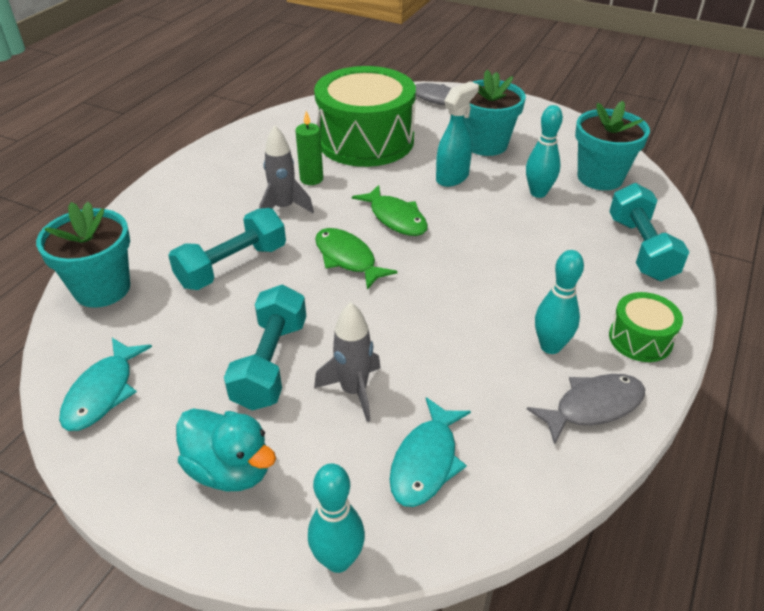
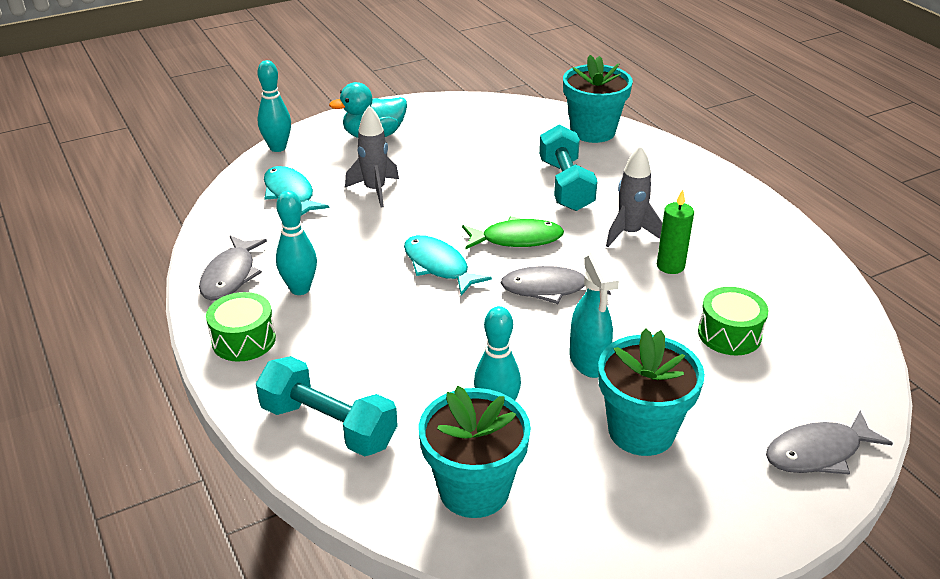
camera: 125 degrees right, 5 degrees down
turquoise fish [59,338,152,431] -> turquoise fish moved to [404,235,492,296]
turquoise dumbbell [224,284,306,410] -> none
green drum [314,66,416,167] -> green drum [698,287,768,355], size x0.46
green fish [352,185,428,236] -> grey fish [501,266,611,304]

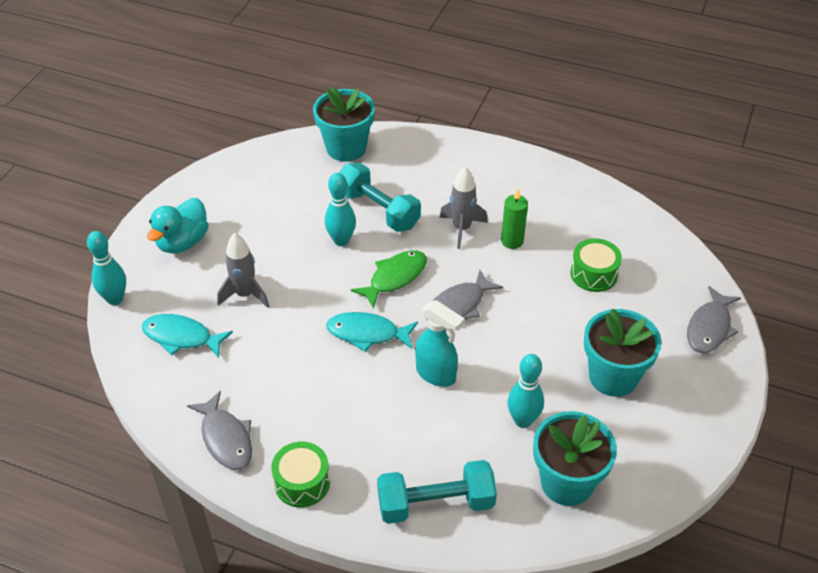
camera: 40 degrees left, 10 degrees up
turquoise bowling pin [276,191,317,295] -> turquoise bowling pin moved to [325,173,356,246]
turquoise spray bottle [569,251,619,378] -> turquoise spray bottle moved to [415,300,465,387]

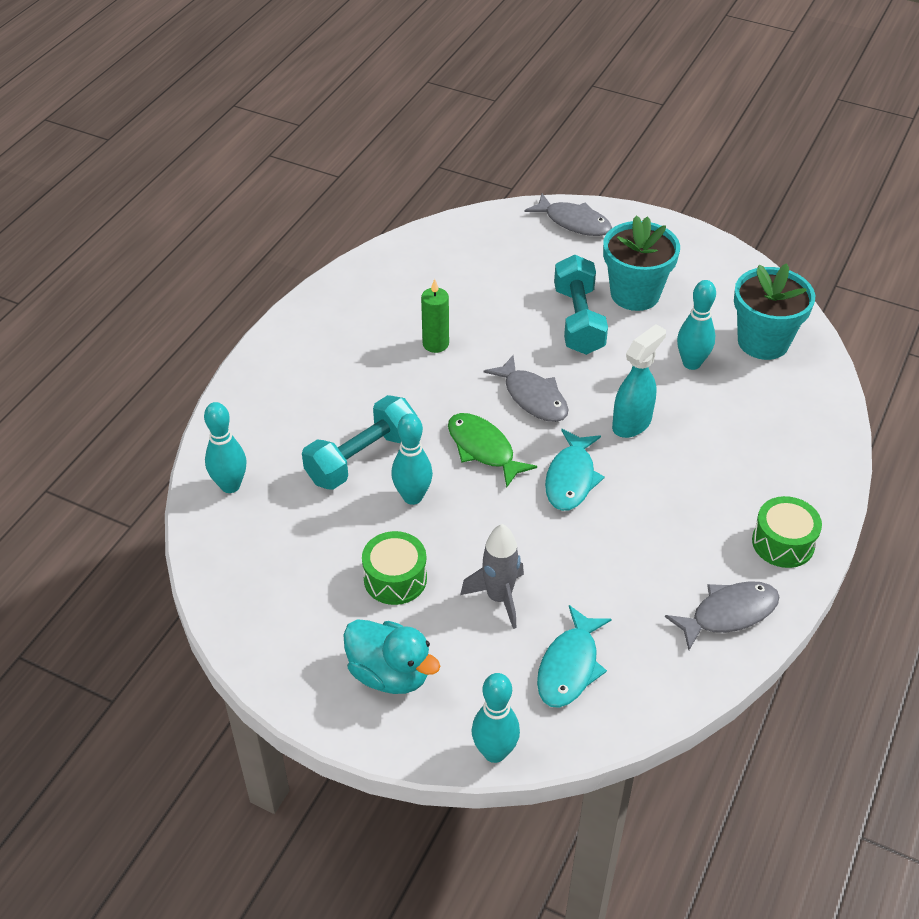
camera: 85 degrees left, 0 degrees up
turquoise flower pot [313,87,375,162] -> turquoise bowling pin [204,402,247,493]
turquoise dumbbell [377,460,497,524] -> turquoise dumbbell moved to [554,255,608,355]
grey rocket [439,166,488,249] -> none
green drum [570,238,622,292] -> green drum moved to [362,531,427,605]

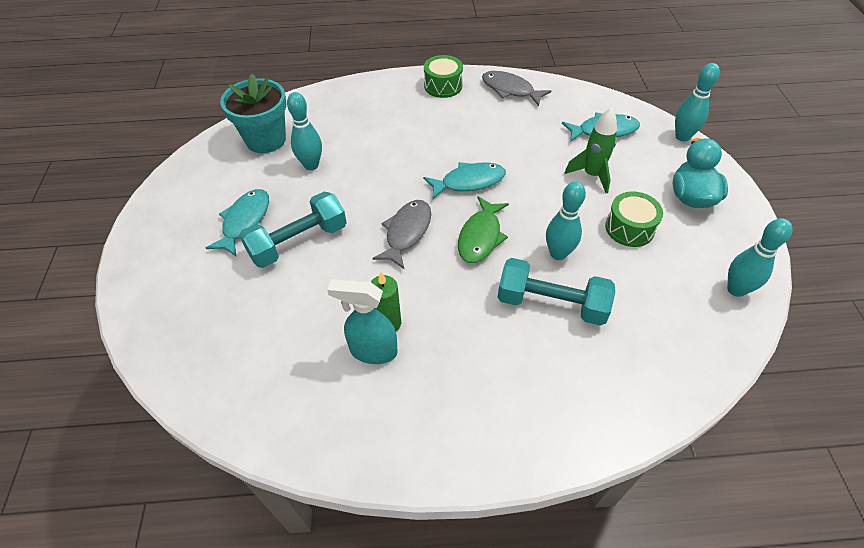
camera: 120 degrees left, 5 degrees up
turquoise bowling pin [204,402,247,493] -> turquoise bowling pin moved to [727,218,792,297]
grey rocket [460,524,524,629] -> green rocket [564,107,617,193]
grey fish [525,193,612,236] -> none
turquoise flower pot [603,215,680,311] -> turquoise fish [206,189,269,256]
turquoise spray bottle [612,324,666,438] -> turquoise spray bottle moved to [327,279,398,364]

